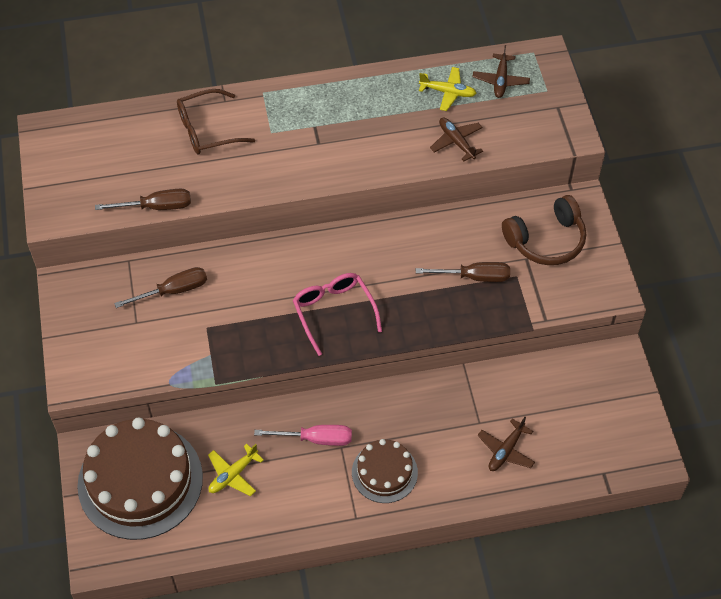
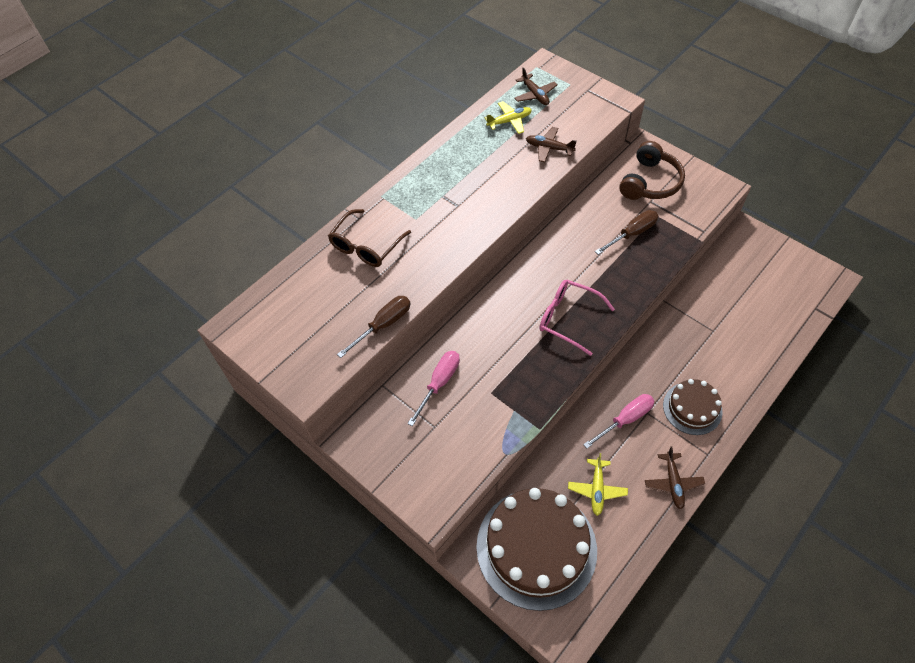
camera: 35 degrees left, 0 degrees up
brown screwdriver [114,267,207,308] -> pink screwdriver [408,351,460,426]
brown plane [478,417,535,471] -> brown plane moved to [645,447,705,509]

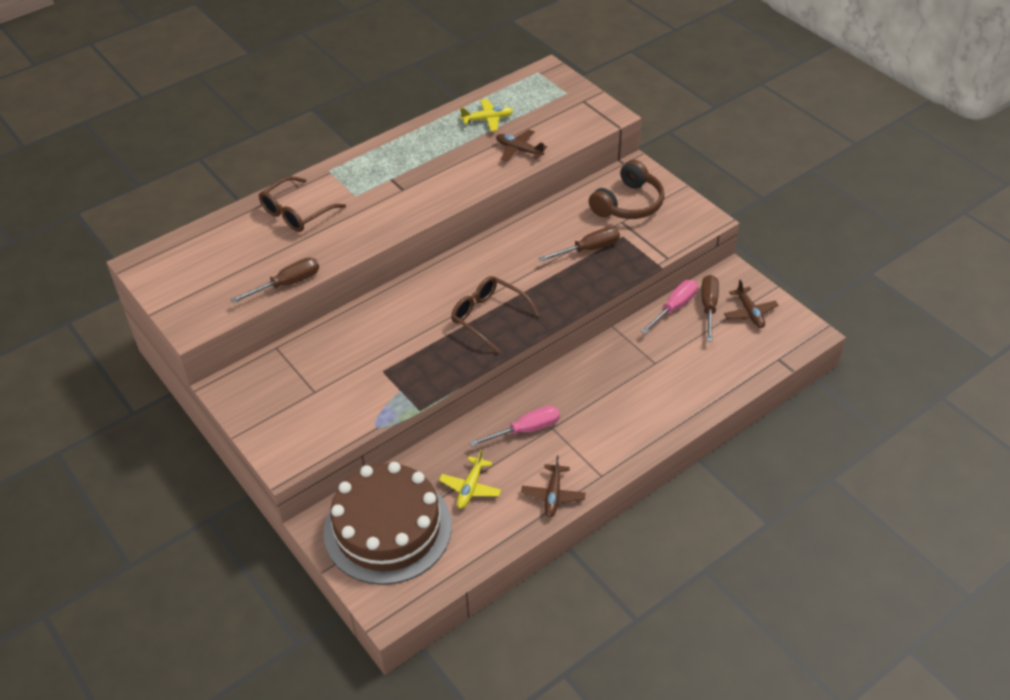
camera: 10 degrees right, 10 degrees down
pink screwdriver [408,351,460,426] -> pink screwdriver moved to [641,280,698,334]
brown plane [514,67,558,105] -> brown plane moved to [724,279,778,328]
pink glasses [539,280,615,356] -> brown glasses [451,276,540,353]
brown cake [663,379,723,435] -> none
none -> brown screwdriver [701,275,719,342]

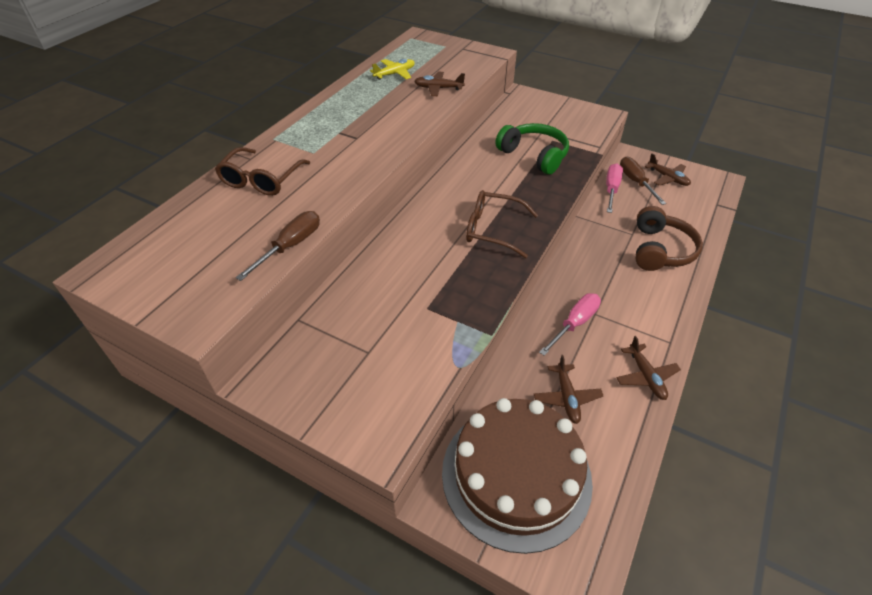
camera: 25 degrees left, 0 degrees up
yellow plane [439,449,501,509] -> brown plane [534,355,603,424]
brown screwdriver [539,227,620,262] -> green headphones [495,123,569,175]
brown headphones [589,160,665,219] -> brown headphones moved to [636,206,703,271]

